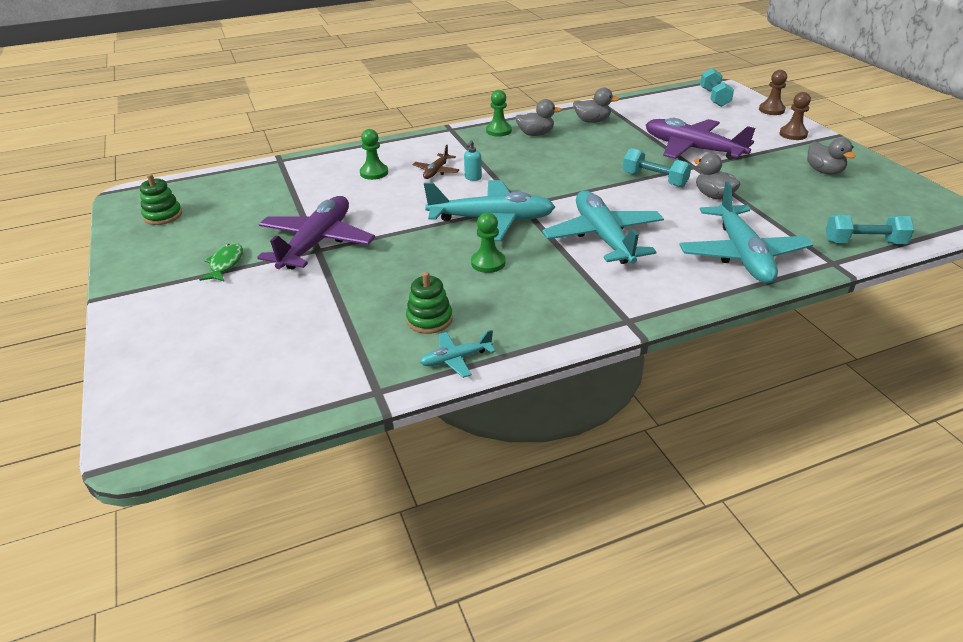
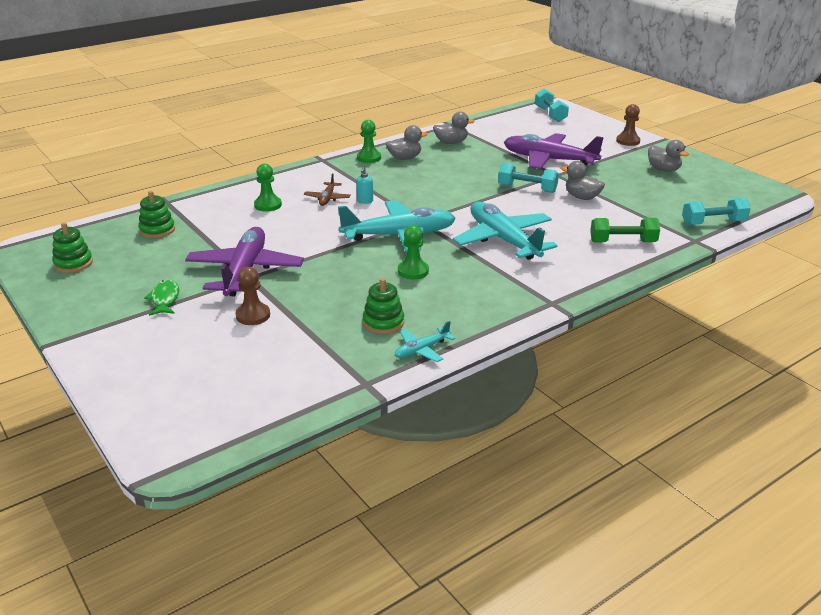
camera: 15 degrees left, 5 degrees down
turquoise plane [679,181,813,284] -> green dumbbell [590,218,660,242]
brown pawn [759,70,787,115] -> brown pawn moved to [236,267,270,325]
none -> green stacking toy [138,191,175,238]

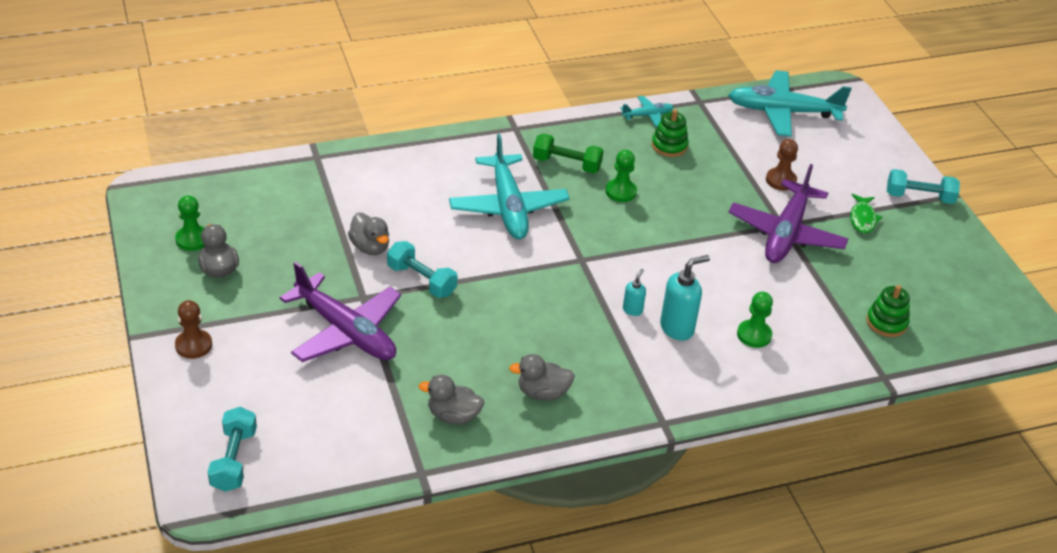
camera: 165 degrees left, 10 degrees up
green stacking toy [52,222,93,273] -> none
brown plane [304,173,351,206] -> turquoise soap dispenser [660,255,710,341]
turquoise plane [338,200,456,253] -> turquoise plane moved to [728,70,851,137]
green pawn [357,120,381,163] -> green pawn moved to [175,195,205,251]
green dumbbell [590,218,660,242] -> green dumbbell moved to [533,133,604,173]
turquoise dumbbell [682,197,751,225] -> turquoise dumbbell moved to [887,169,960,204]

